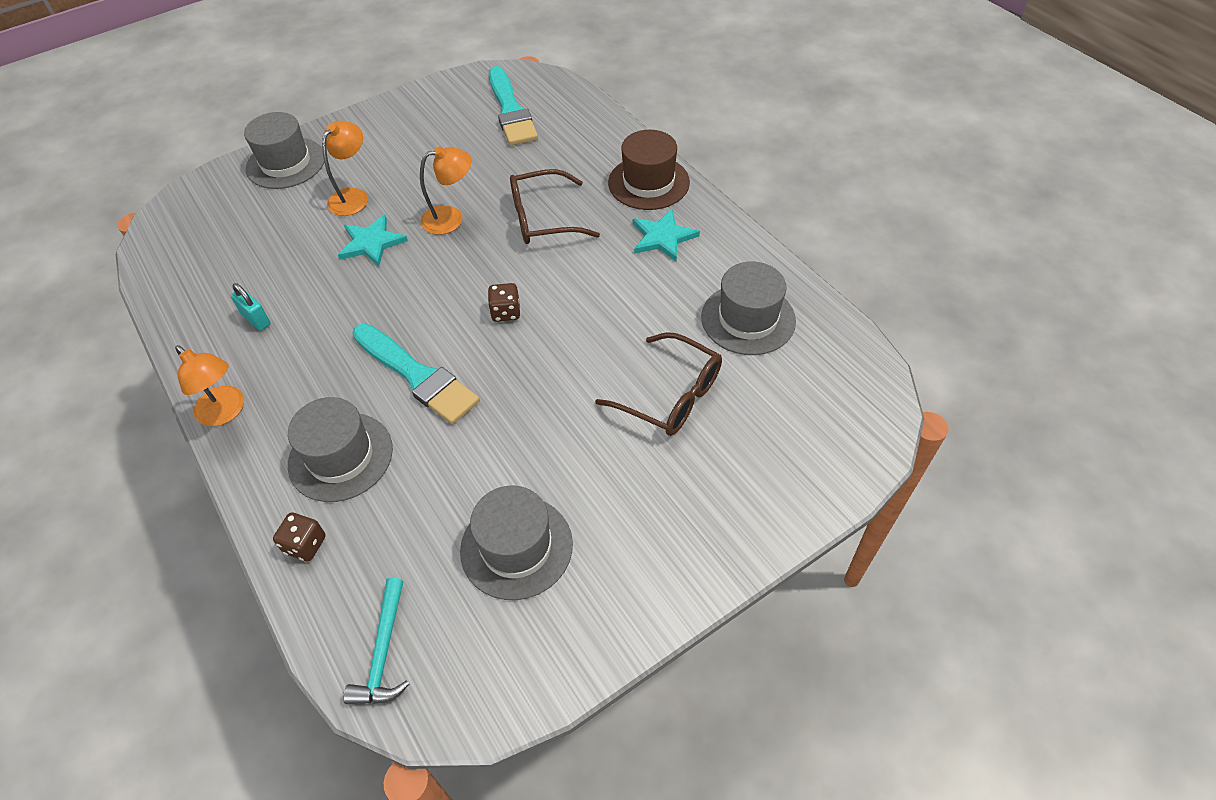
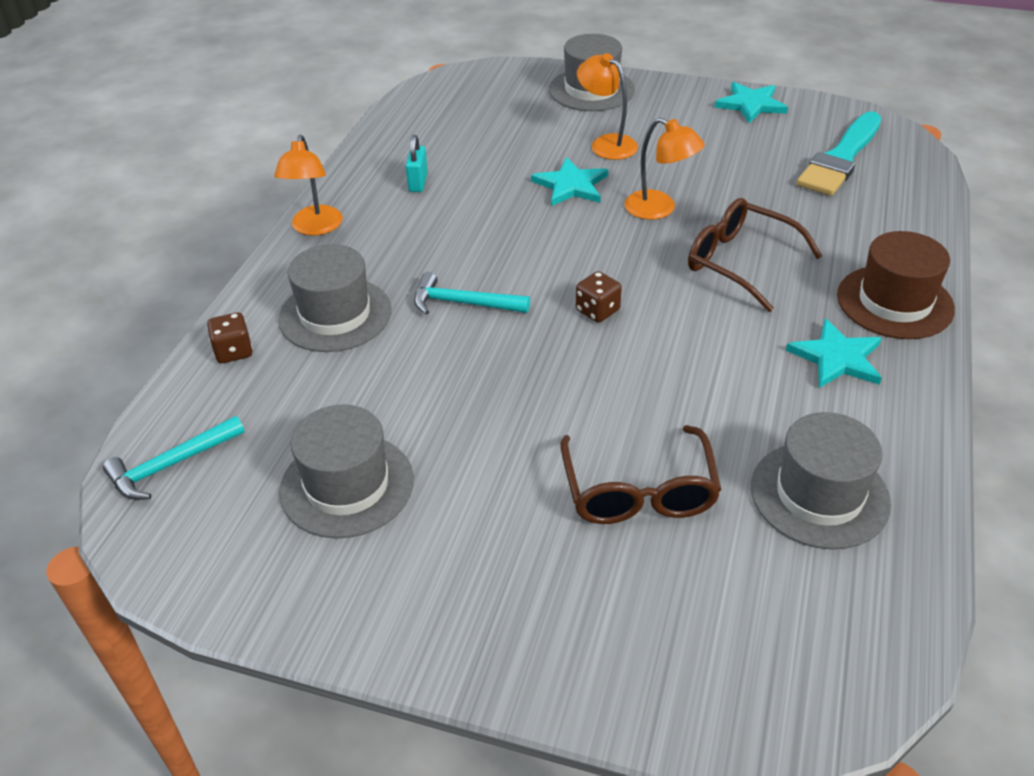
camera: 50 degrees right, 10 degrees down
orange lamp [322,121,368,216] -> orange lamp turned 120 degrees counterclockwise [577,53,638,160]
turquoise brush [352,323,480,424] -> turquoise hammer [414,272,530,314]
none -> turquoise star [715,82,788,123]

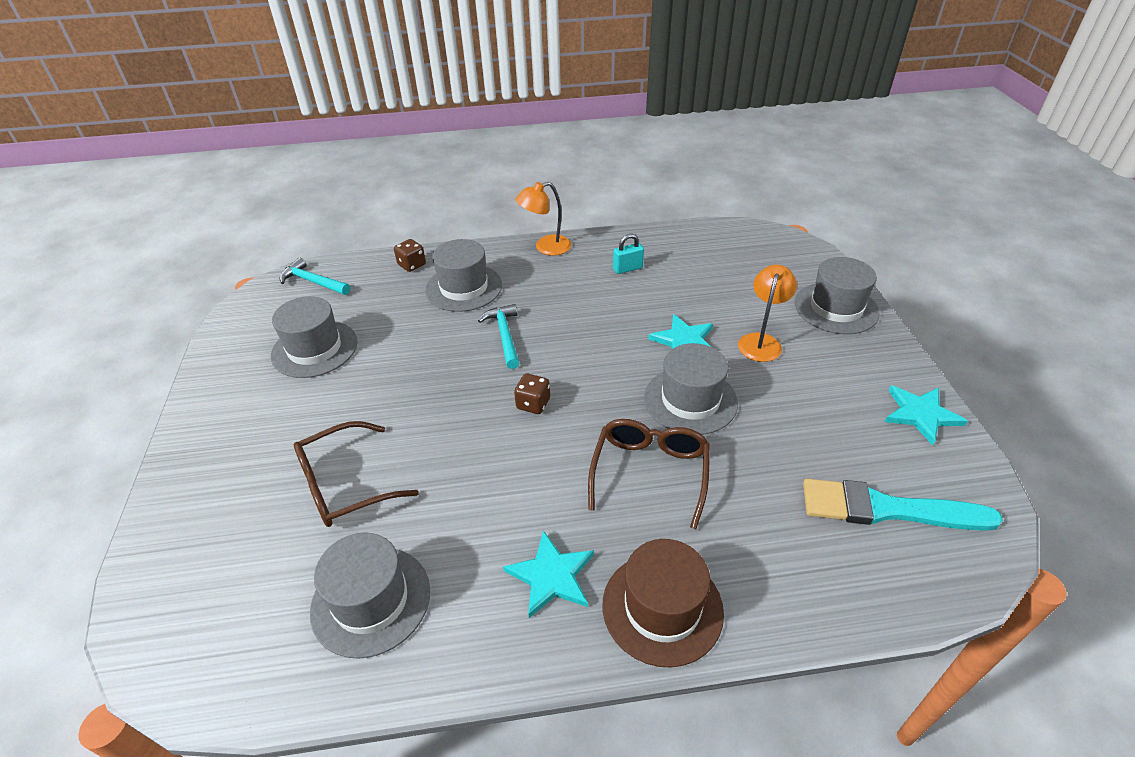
camera: 65 degrees right, 0 degrees up
orange lamp [624,118,705,220] -> grey hat [644,343,738,435]

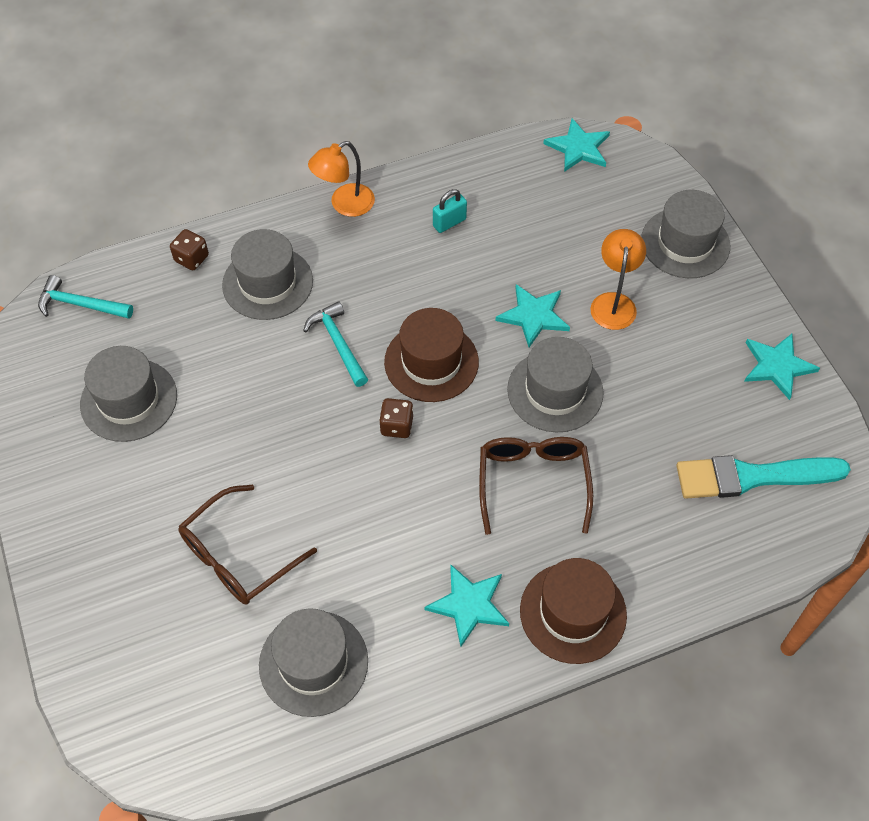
camera: 15 degrees left, 15 degrees up
none -> brown hat [384,308,479,402]
none -> turquoise star [543,118,610,172]

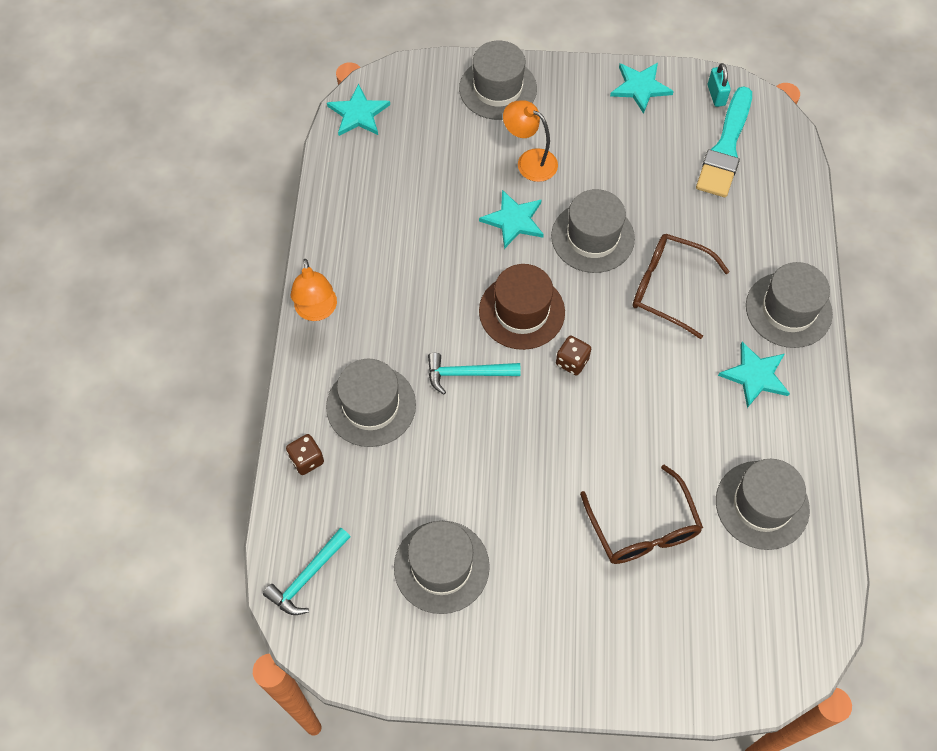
camera: 65 degrees left, 5 degrees up
turquoise padlock [433,189,467,233] -> turquoise padlock moved to [708,63,731,107]
brown hat [520,558,627,664] -> grey hat [746,262,833,348]

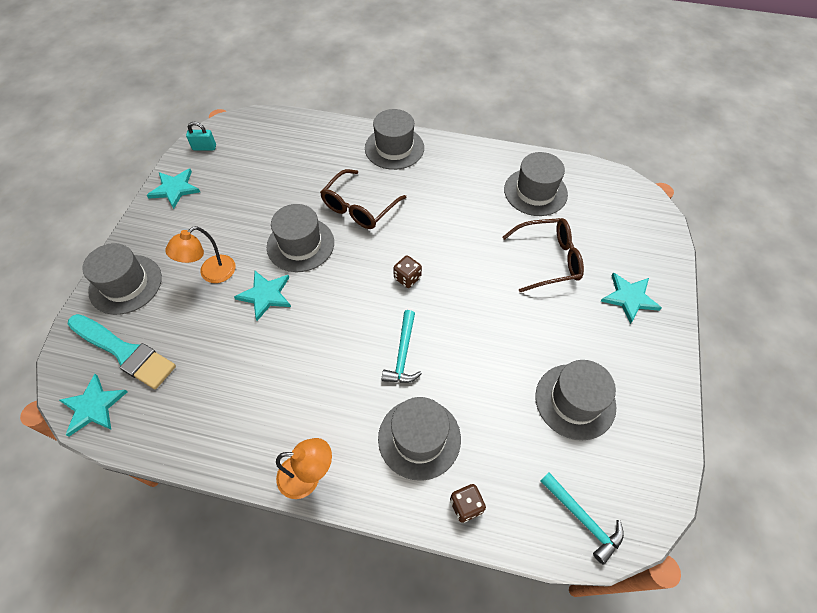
camera: 80 degrees left, 5 degrees down
brown hat [479,264,565,350] -> none
turquoise brush [696,86,752,197] -> turquoise brush moved to [68,314,176,389]
turquoise star [718,342,790,408] -> turquoise star moved to [601,273,662,324]

